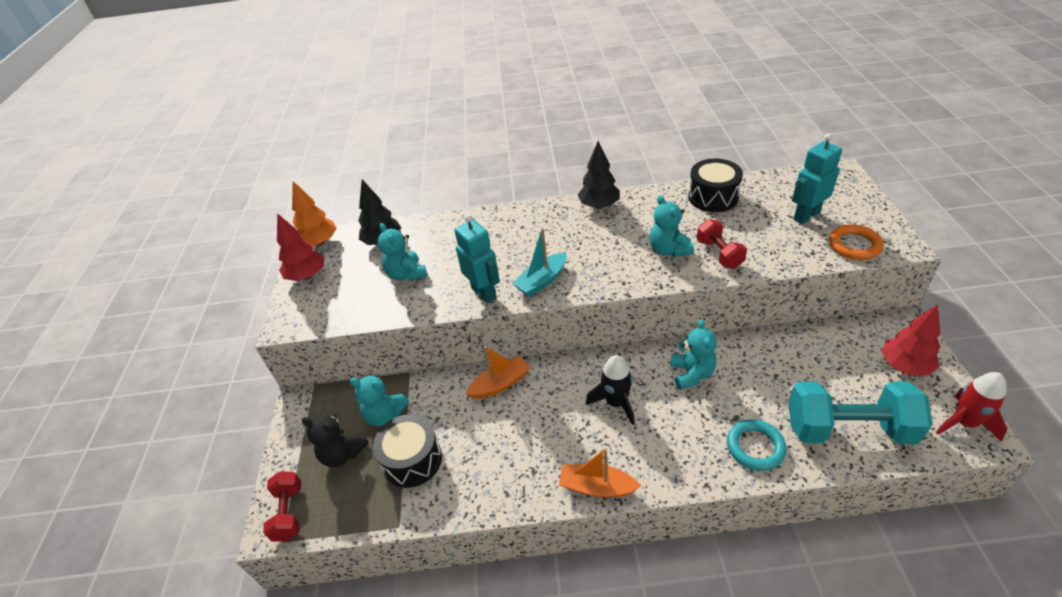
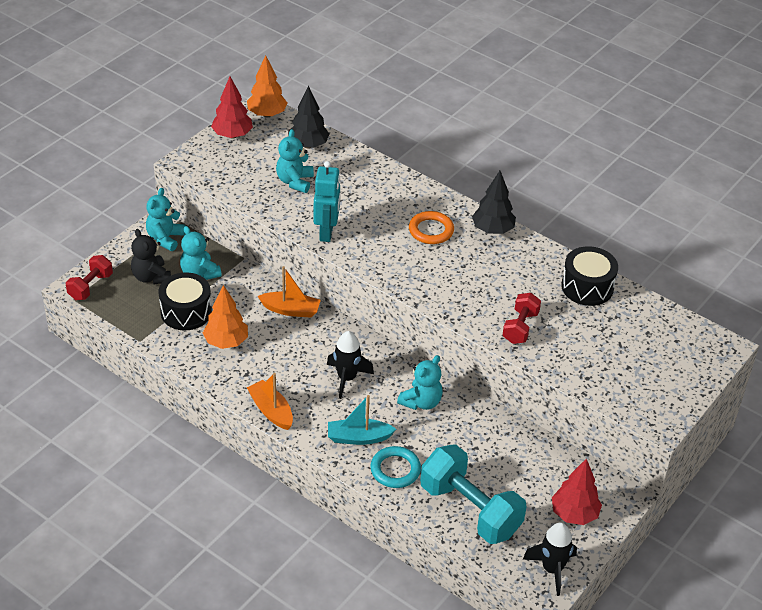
camera: 35 degrees right, 0 degrees up
turquoise boat [512,228,567,297] -> turquoise boat moved to [328,395,396,445]
turquoise teddy bear [649,195,694,257] -> turquoise teddy bear moved to [146,188,185,251]
turquoise robot [792,133,842,224] -> none
orange ring [829,224,883,260] -> orange ring moved to [409,211,454,244]
red rocket [936,372,1008,442] -> black rocket [523,522,577,596]
none -> orange tree [203,285,248,349]

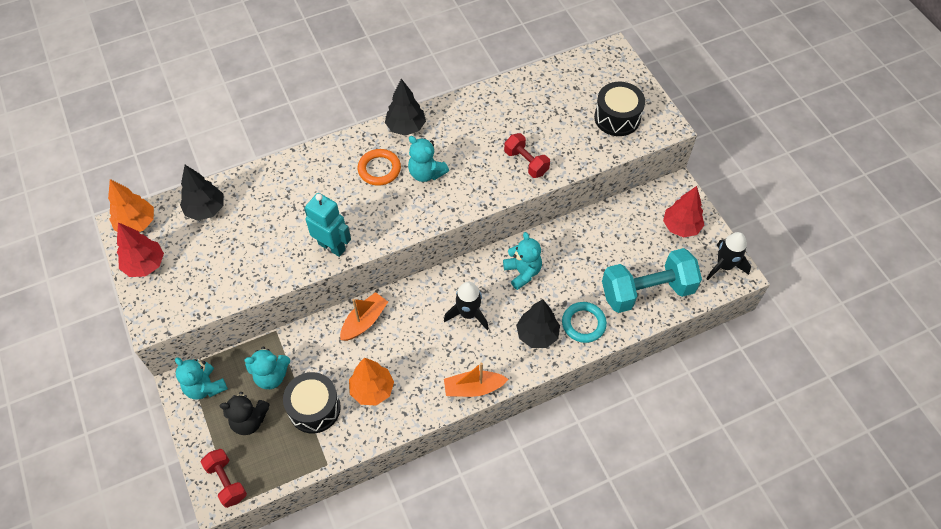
camera: 60 degrees left, 15 degrees up
turquoise teddy bear [276,129,314,193] -> turquoise teddy bear moved to [408,136,449,182]
turquoise boat [328,395,396,445] -> black tree [516,299,560,348]
black drum [561,246,618,306] -> black drum moved to [594,82,645,136]

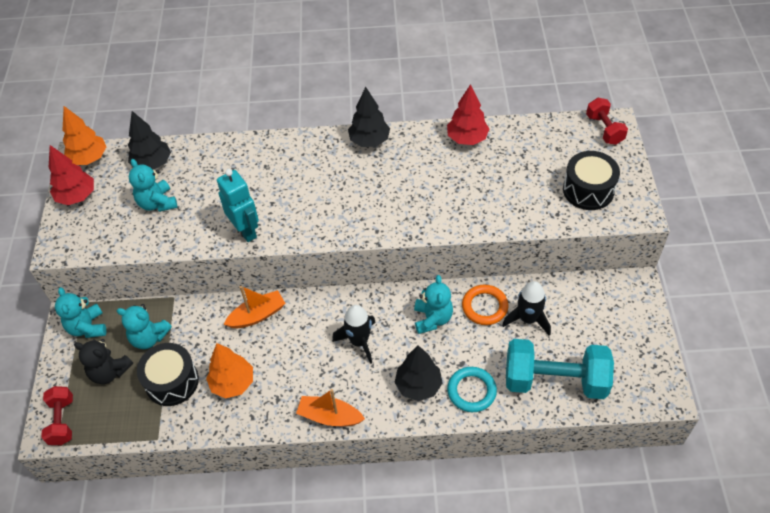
camera: 25 degrees right, 5 degrees down
orange ring [358,149,401,186] -> orange ring moved to [462,285,508,325]
turquoise teddy bear [408,136,449,182] -> turquoise teddy bear moved to [129,159,177,212]
red dumbbell [504,133,550,178] -> red dumbbell moved to [586,98,628,145]
red tree [663,186,704,238] -> red tree moved to [447,84,489,145]
black rocket [706,232,751,280] -> black rocket moved to [502,281,551,336]

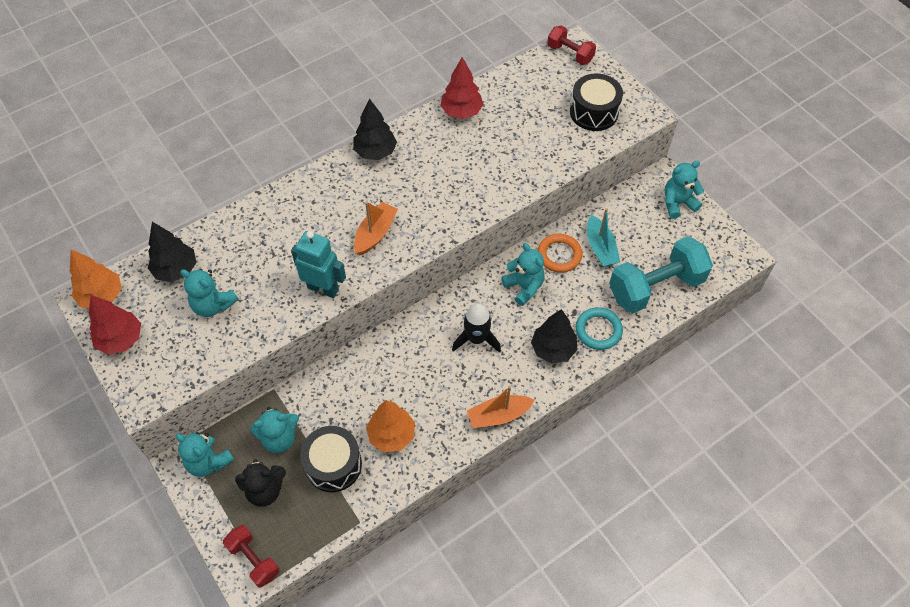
camera: 35 degrees left, 5 degrees up
orange boat [224,286,285,328] -> orange boat moved to [354,202,398,255]
black rocket [502,281,551,336] -> turquoise boat [587,208,620,267]
none -> turquoise teddy bear [664,161,704,219]

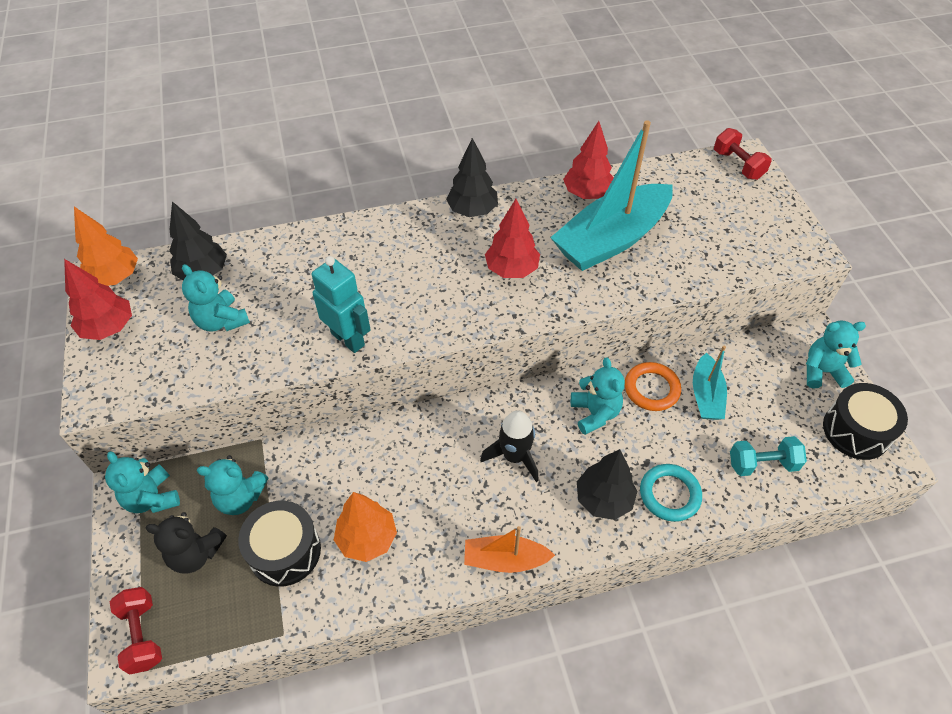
camera: 20 degrees right, 5 degrees down
orange boat [354,202,398,255] -> none
black drum [570,73,623,131] -> black drum moved to [823,383,908,460]
turquoise dumbbell [609,236,713,313] -> turquoise dumbbell [730,436,807,476], size x0.54
none -> red tree [485,199,540,278]
none -> turquoise boat [550,120,673,271]

